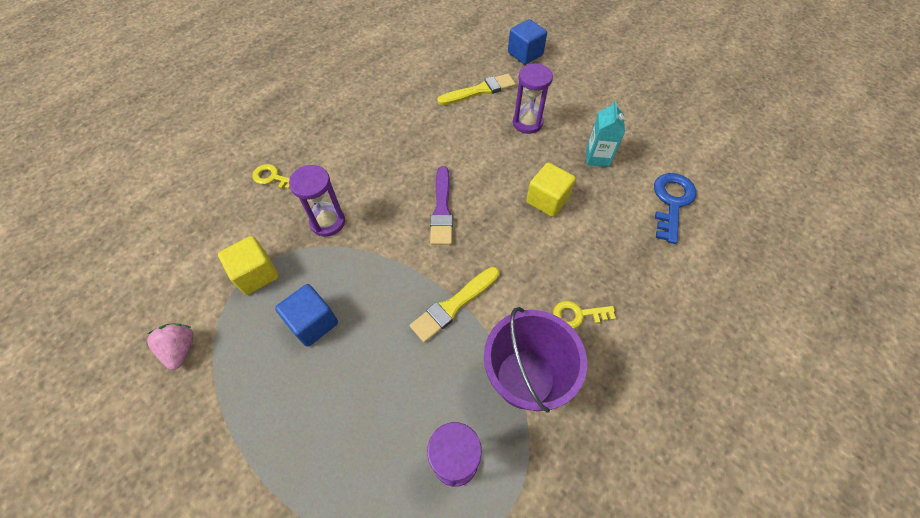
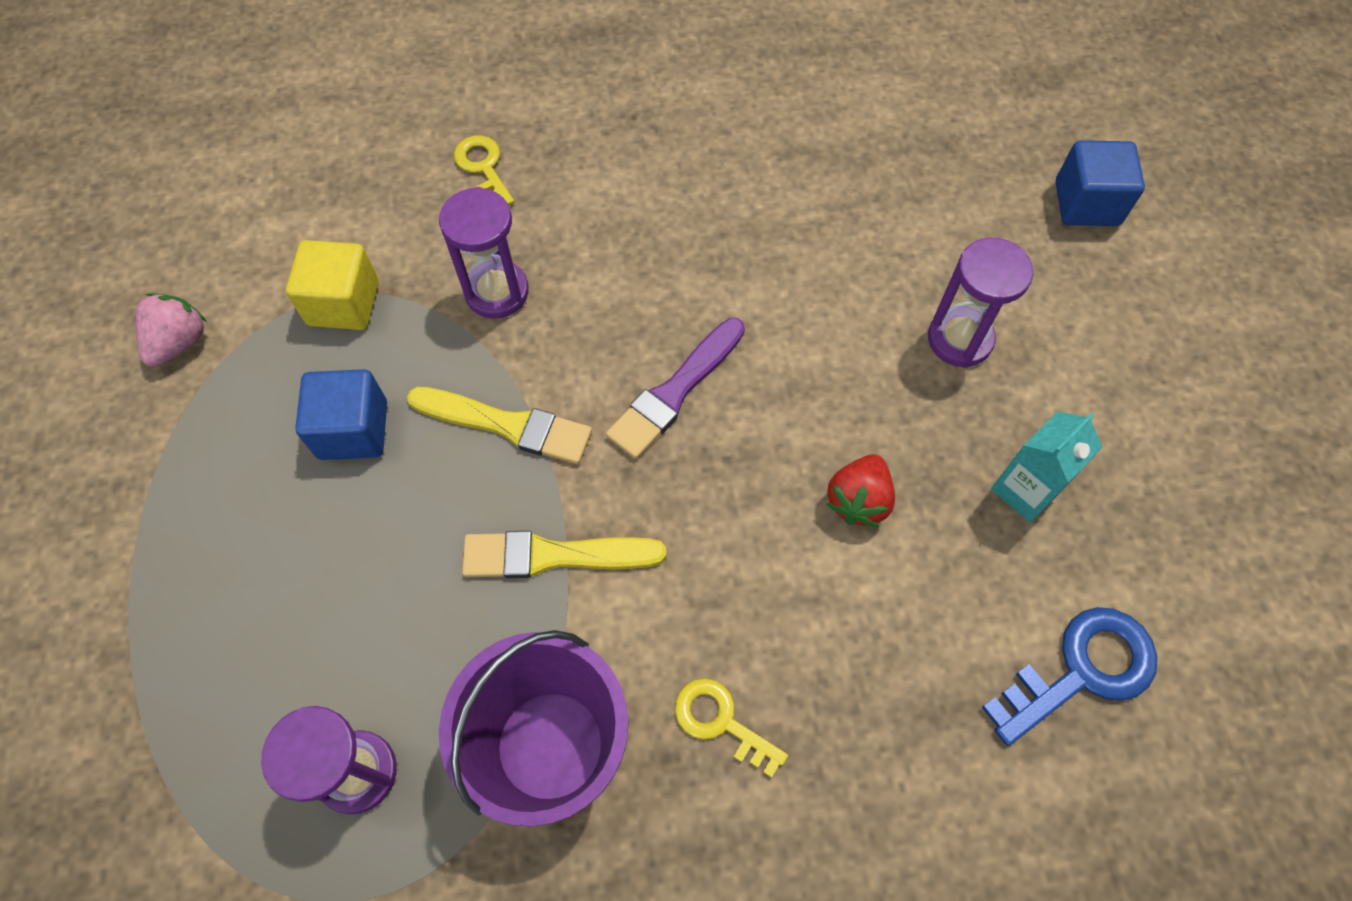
camera: 40 degrees right, 5 degrees up
yellow brush [437,74,516,105] -> yellow brush moved to [407,387,592,464]
yellow cube [526,162,576,217] -> red strawberry [826,454,895,527]

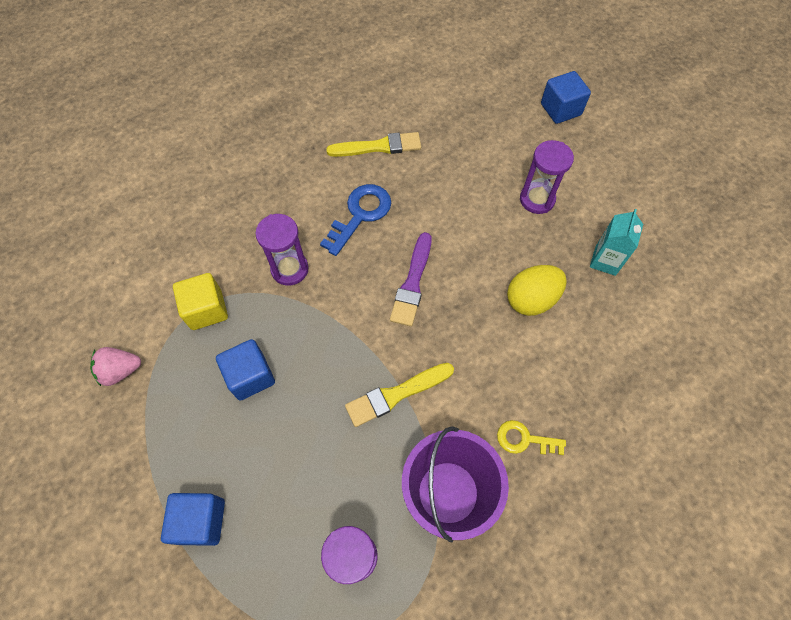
camera: 25 degrees left, 0 degrees up
pink strawberry [135,293,207,367] -> pink strawberry turned 105 degrees counterclockwise [90,347,141,386]
yellow brush [407,387,592,464] -> yellow brush moved to [326,132,421,157]
yellow key [454,135,514,205] -> none
red strawberry [826,454,895,527] -> yellow egg [507,265,567,316]
blue key [982,607,1157,746] -> blue key moved to [320,184,391,256]
none -> blue cube [161,493,225,546]

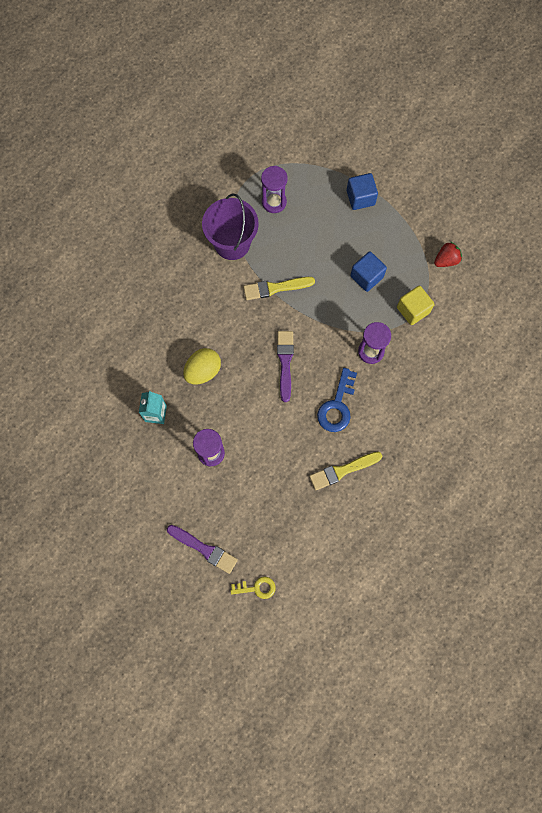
camera: 165 degrees right, 10 degrees up
pink strawberry [90,347,141,386] -> red strawberry [434,241,462,267]
yellow brush [345,363,454,427] -> yellow brush turned 150 degrees counterclockwise [243,277,315,300]
yellow key [497,420,566,455] -> yellow key moved to [231,577,276,599]
blue cube [541,71,591,124] -> purple brush [167,525,238,574]

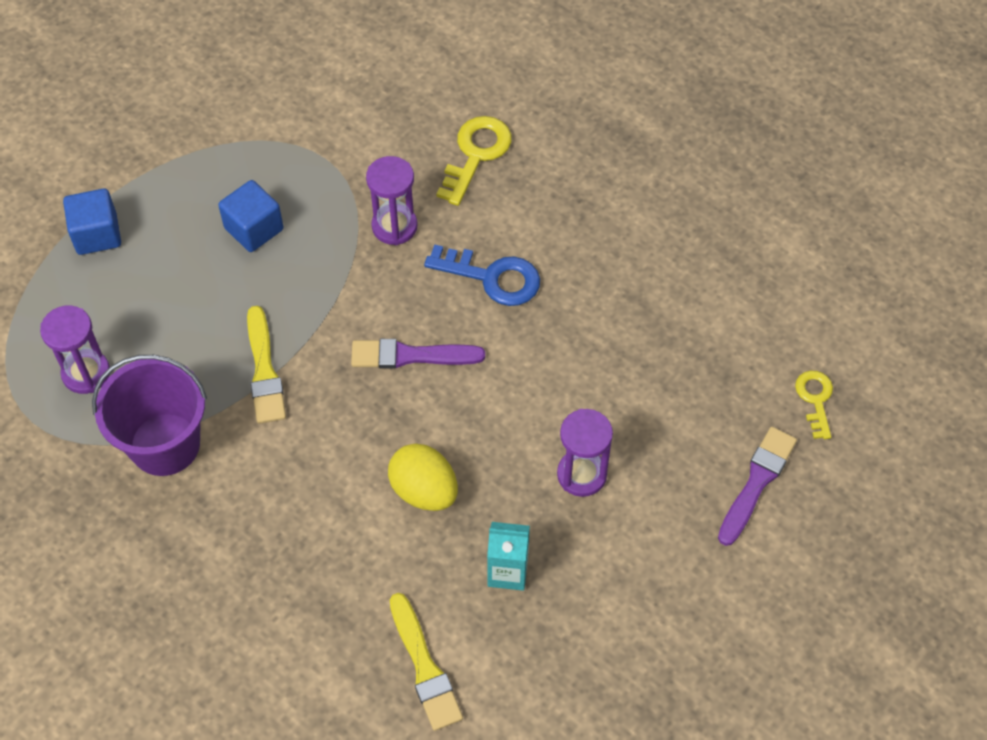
camera: 90 degrees left, 15 degrees down
yellow brush [309,452,382,490] -> yellow brush moved to [390,593,463,731]
yellow cube [397,286,435,325] -> none
red strawberry [434,241,462,267] -> none
none -> yellow key [436,116,512,206]

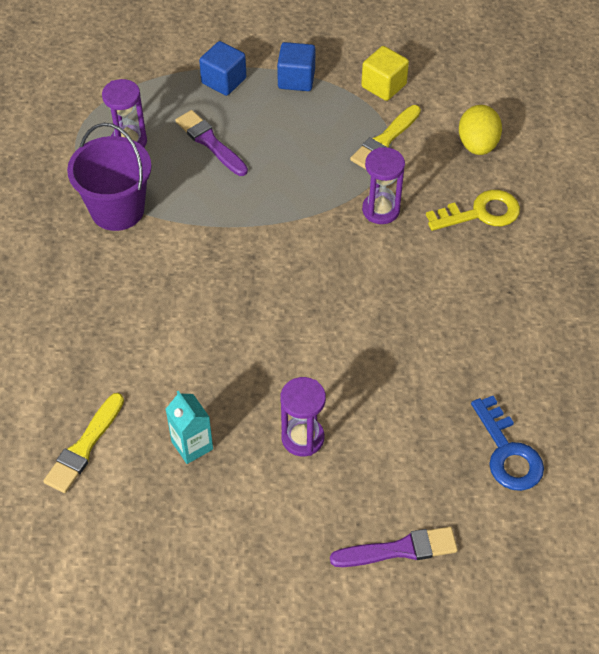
camera: 50 degrees right, 5 degrees down
blue cube [218,180,283,252] -> blue cube moved to [277,42,316,91]
yellow brush [247,306,286,424] -> yellow brush moved to [350,105,421,169]
purple brush [351,339,485,369] -> purple brush moved to [175,110,248,176]
yellow egg [388,443,458,511] -> yellow egg moved to [459,105,502,155]
blue key [424,244,540,306] -> blue key moved to [471,396,544,491]
yellow key [795,371,833,439] -> none
none -> yellow cube [361,46,409,101]

